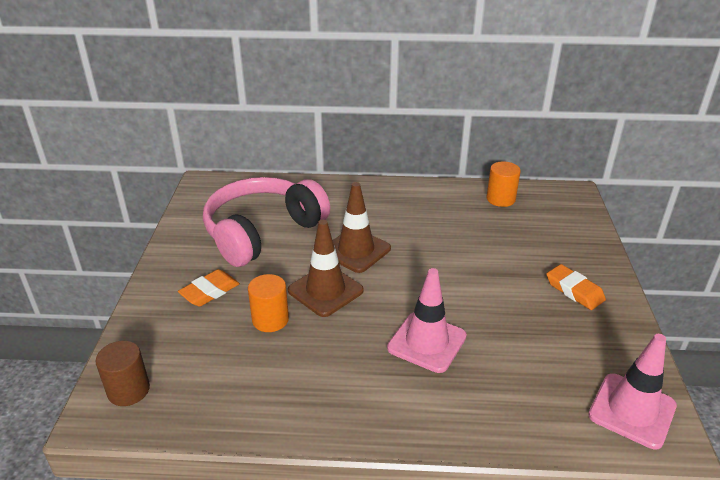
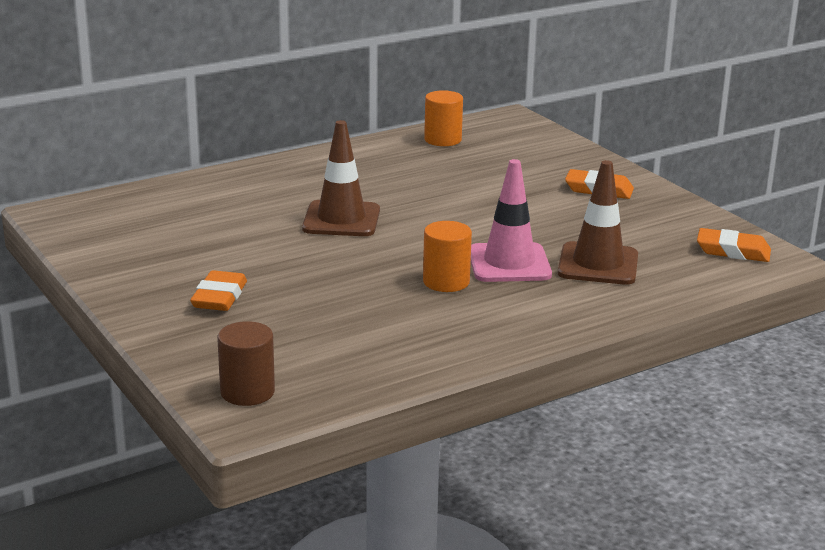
camera: 35 degrees left, 10 degrees down
pink headphones [203,177,330,267] -> none
orange cylinder [248,274,289,332] -> orange cylinder moved to [423,221,472,292]
brown traffic cone [288,220,364,317] -> brown traffic cone moved to [558,160,638,285]
pink traffic cone [588,334,677,449] -> orange eraser [697,228,771,262]

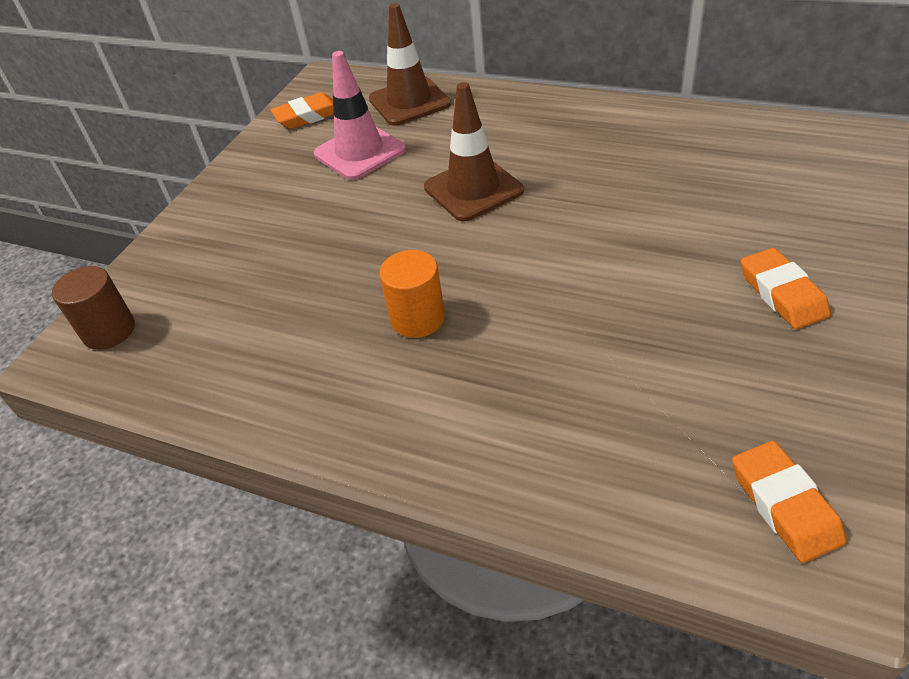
camera: 60 degrees right, 20 degrees up
orange eraser [190,270,247,311] -> orange eraser moved to [271,92,334,129]
orange cylinder [424,90,463,146] -> none
pink traffic cone [471,159,552,282] -> pink traffic cone moved to [314,51,406,180]
brown traffic cone [558,160,638,285] -> brown traffic cone moved to [369,3,451,126]

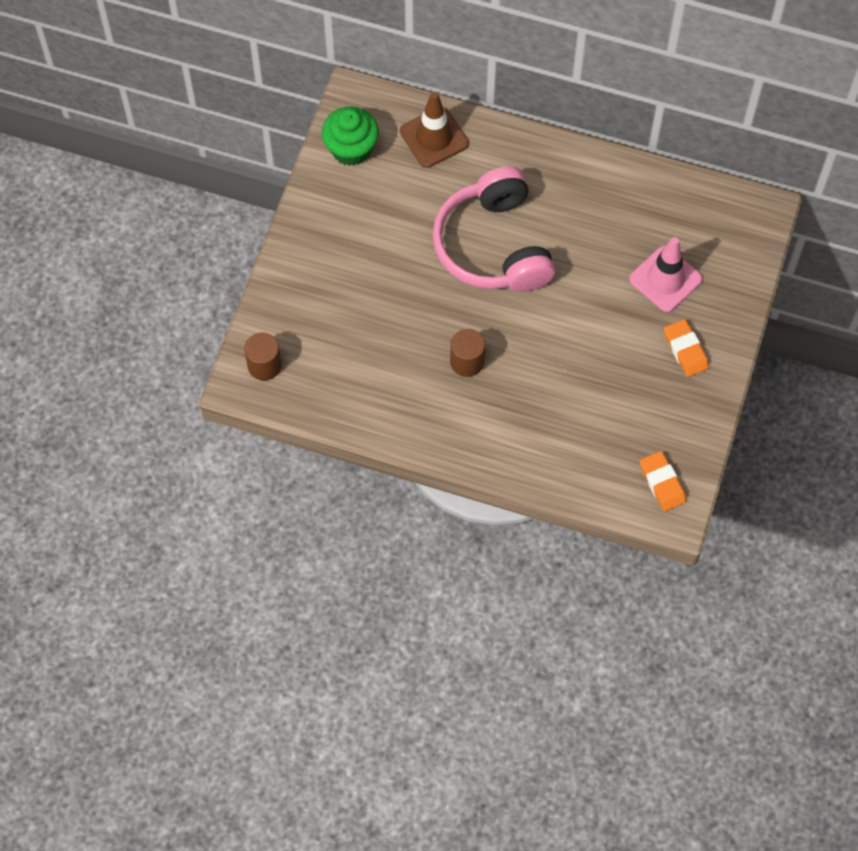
camera: 10 degrees left, 20 degrees up
orange eraser [271,92,334,129] -> green cupcake [322,107,379,166]
pink traffic cone [314,51,406,180] -> pink traffic cone moved to [629,237,703,312]
orange cylinder [380,250,445,338] -> brown cylinder [450,329,485,377]
brown traffic cone [424,82,524,221] -> pink headphones [433,166,556,292]

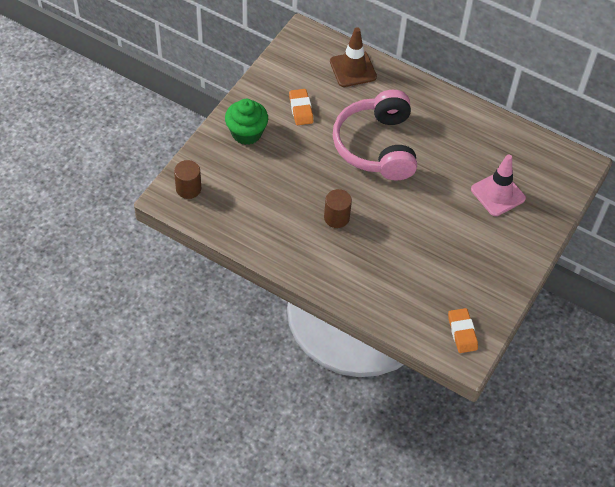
camera: 10 degrees right, 10 degrees down
green cupcake [322,107,379,166] -> green cupcake moved to [225,99,268,145]
orange eraser [664,319,709,377] -> orange eraser moved to [289,89,313,125]

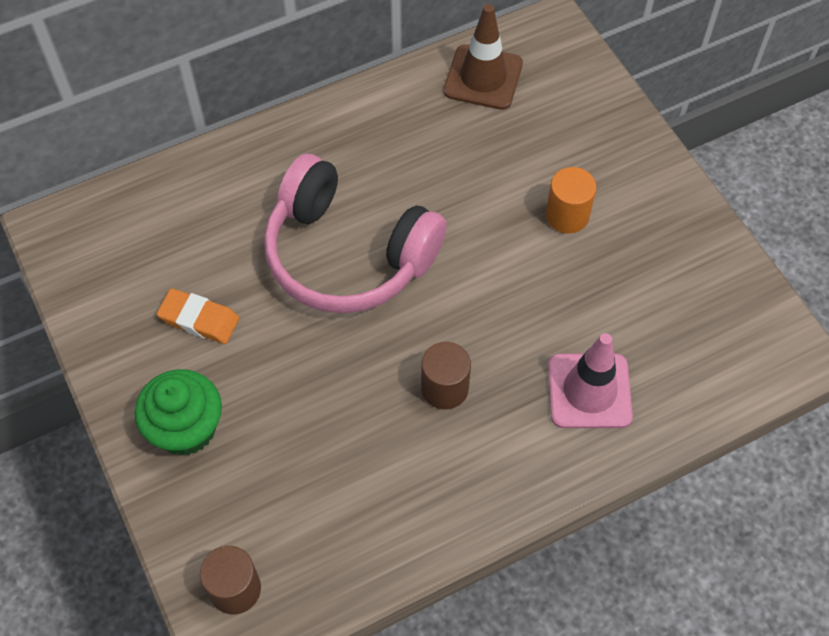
camera: 55 degrees left, 5 degrees up
brown traffic cone [330,27,377,87] -> brown traffic cone moved to [444,4,523,110]
orange eraser [448,308,478,353] -> none
pink traffic cone [471,155,526,216] -> pink traffic cone moved to [548,333,633,428]
none -> orange cylinder [546,167,596,234]

